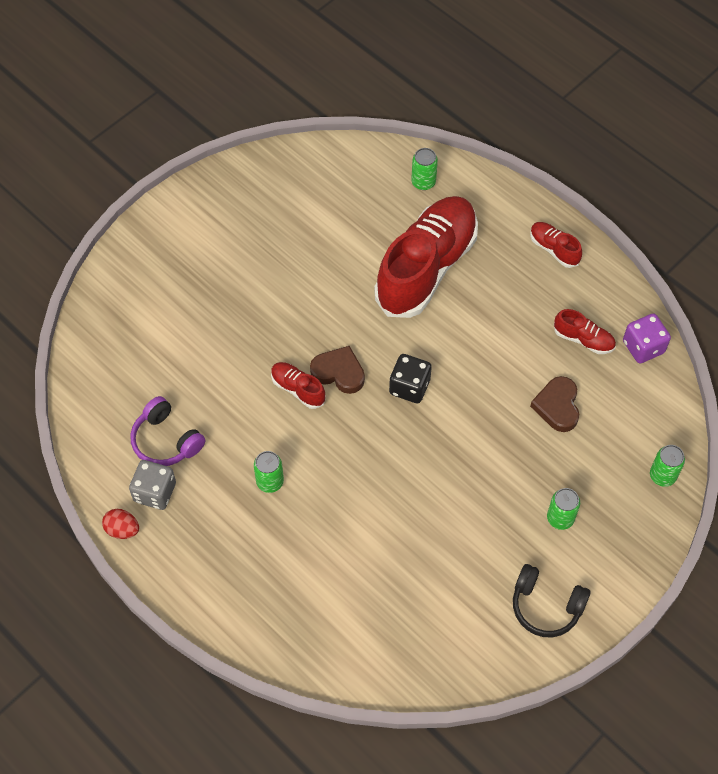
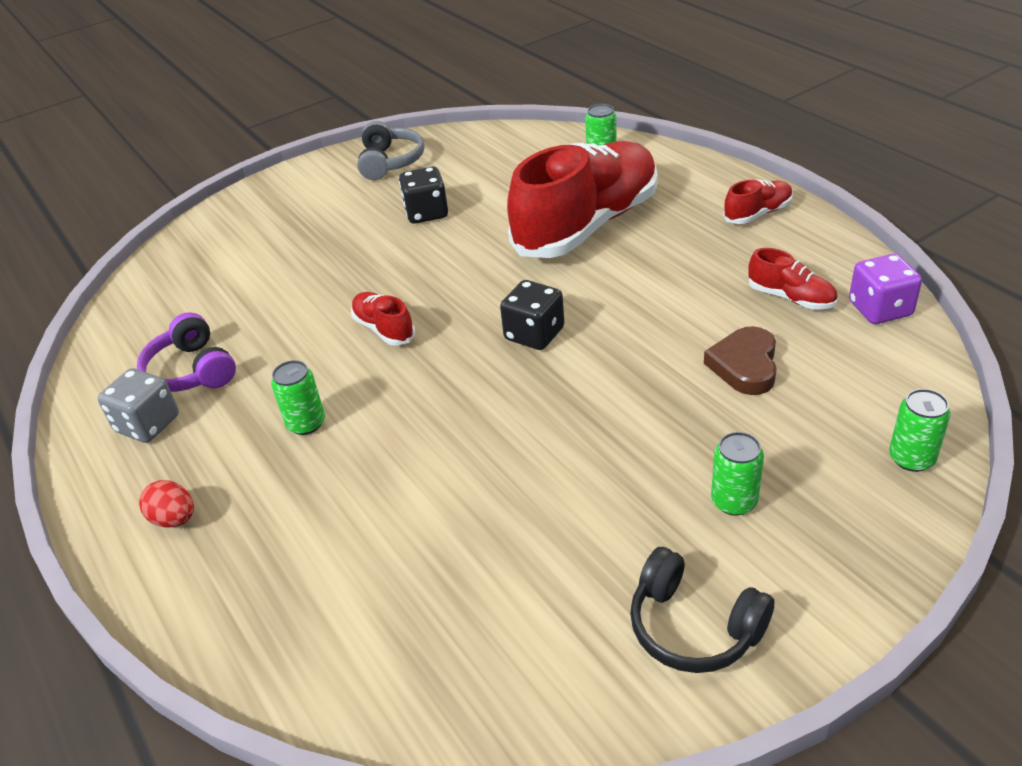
camera: 15 degrees right, 20 degrees down
red egg [102,509,139,539] -> red egg moved to [139,480,194,528]
brown heart [310,346,365,394] -> none
red shoe [530,222,582,268] -> red shoe turned 90 degrees clockwise [723,179,793,224]
none -> grey headphones [357,121,424,180]
none -> black dice [399,166,448,224]

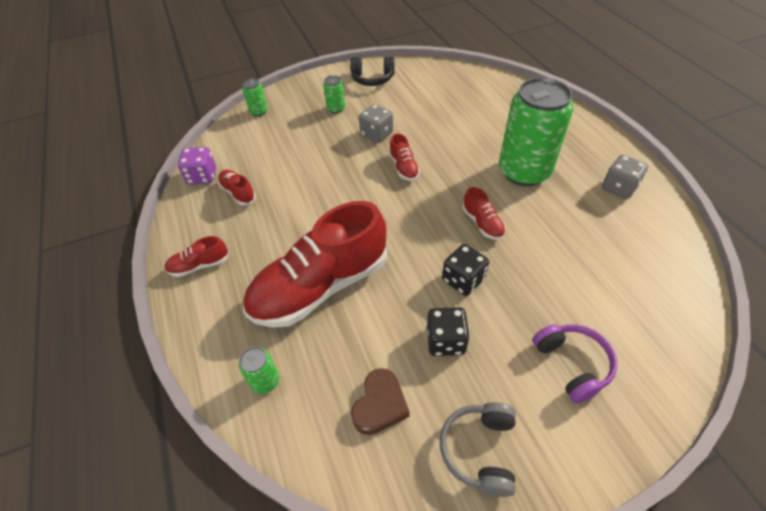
camera: 170 degrees left, 10 degrees up
purple headphones [137,312,236,392] -> purple headphones moved to [532,324,617,403]
red egg [139,480,194,528] -> none
green can [271,360,325,435] -> green can [499,77,574,186], size x2.43
black dice [500,280,564,350] -> black dice moved to [442,244,489,296]
black headphones [630,547,774,673] -> black headphones turned 135 degrees clockwise [350,56,394,86]
brown heart [704,326,777,395] -> brown heart moved to [351,368,410,435]
none -> grey dice [359,104,393,143]
none -> red shoe [389,133,420,181]

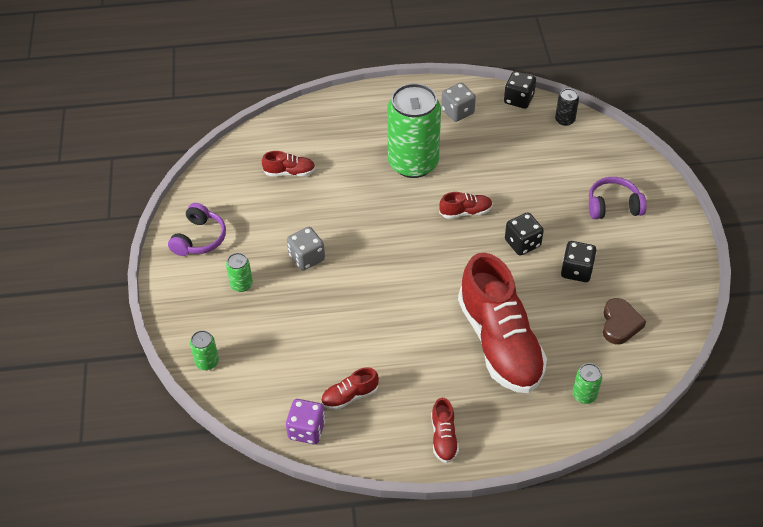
camera: 75 degrees left, 0 degrees up
black headphones [350,56,394,86] -> purple headphones [168,203,226,256]
brown heart [351,368,410,435] -> brown heart turned 60 degrees clockwise [603,298,646,344]
red shoe [389,133,420,181] -> red shoe moved to [262,151,316,176]
grey headphones [440,402,516,497] -> none
none -> black dice [504,71,536,109]
none -> black can [555,88,579,126]

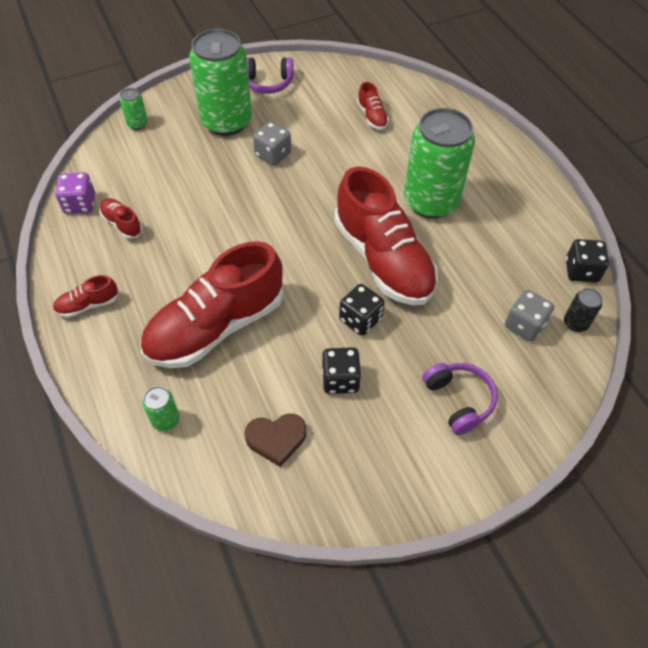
camera: 70 degrees right, 5 degrees up
green can [226,253,253,292] -> green can [189,29,252,136], size x2.43
red shoe [439,192,493,219] -> red shoe [335,167,438,305], size x2.40
grey dice [441,83,476,122] -> grey dice moved to [505,290,555,342]

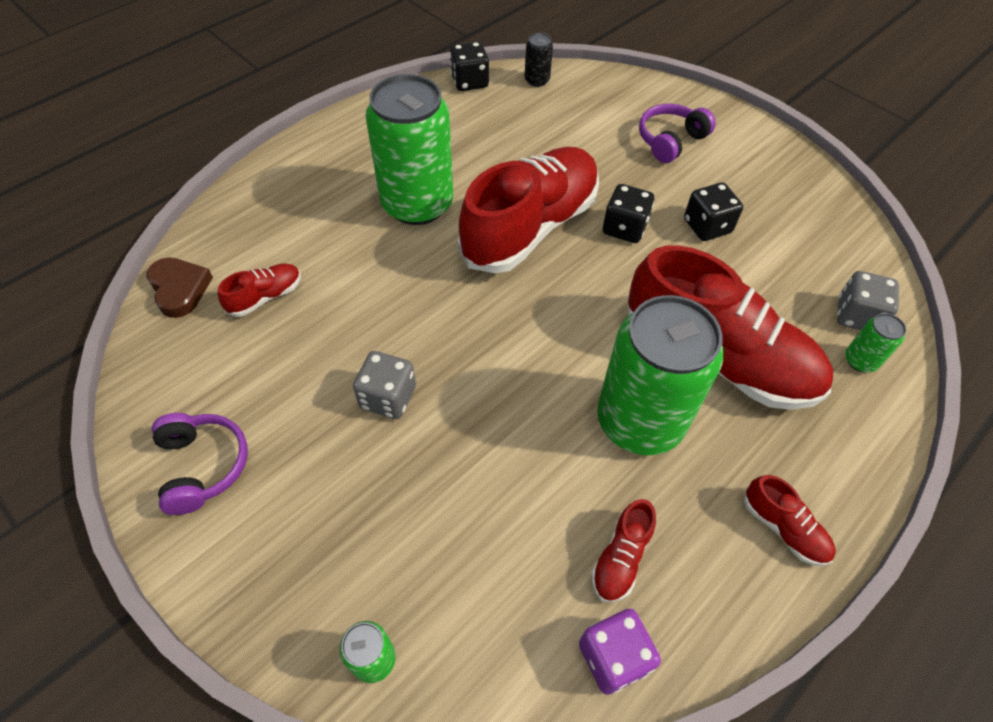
camera: 110 degrees left, 0 degrees up
green can [189,29,252,136] -> green can moved to [597,295,724,455]
brown heart [244,413,306,467] -> brown heart moved to [146,257,213,318]
grey dice [505,290,555,342] -> grey dice moved to [837,271,899,330]

